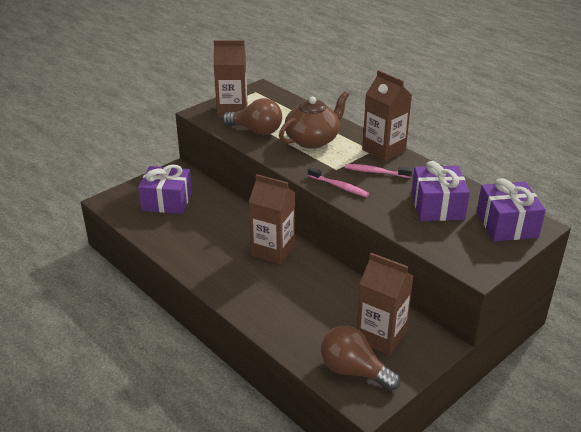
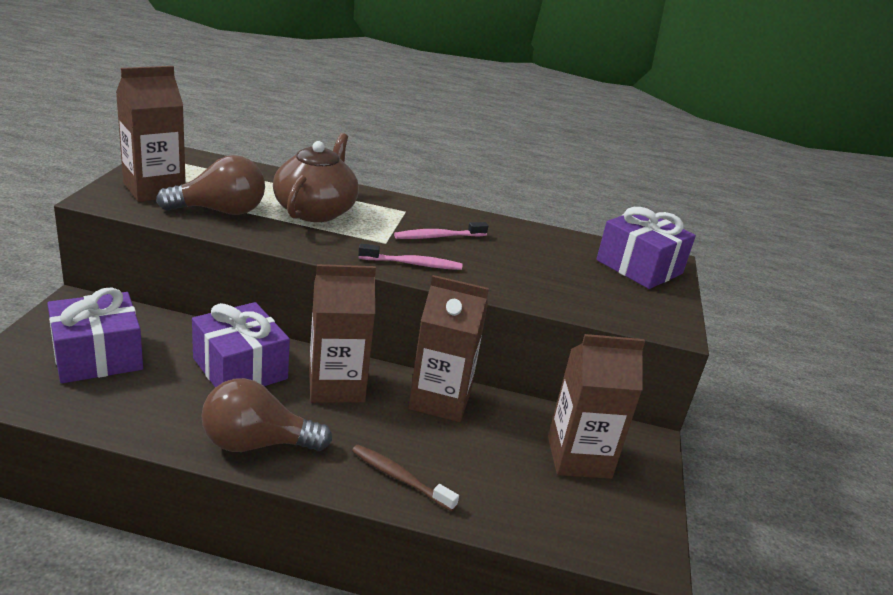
camera: 40 degrees left, 5 degrees down
brown light bulb [321,326,400,391] -> brown light bulb moved to [201,378,332,452]
brown carton [362,70,412,162] -> brown carton moved to [408,275,489,422]
purple gift [411,161,470,221] -> purple gift moved to [192,302,290,387]
none -> brown toothbrush [352,445,459,512]

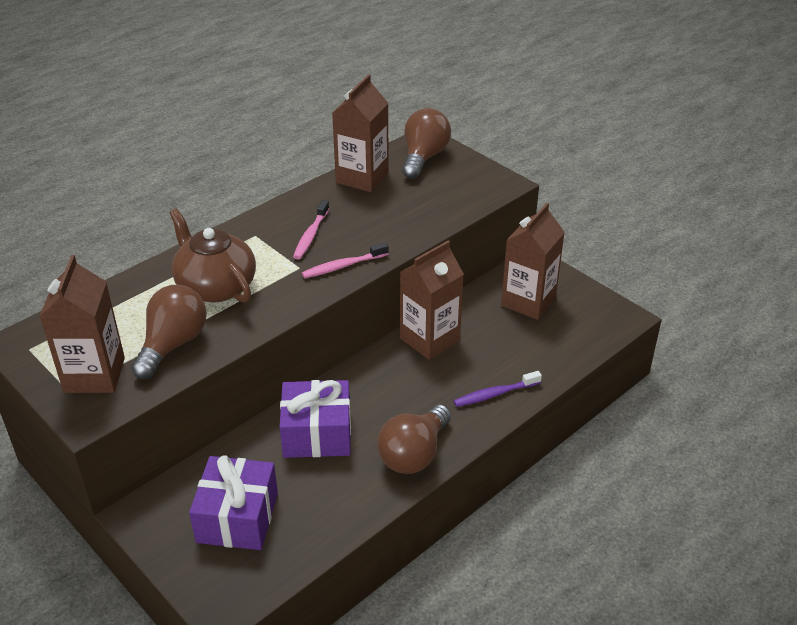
camera: 50 degrees left, 10 degrees up
brown carton [309,264,376,403] -> brown carton moved to [332,74,389,192]
brown toothbrush [352,445,459,512] -> purple toothbrush [454,371,542,407]
pink toothbrush [358,244,462,270] -> pink toothbrush turned 150 degrees counterclockwise [302,242,389,278]
purple gift [596,207,696,289] -> brown light bulb [402,108,451,179]

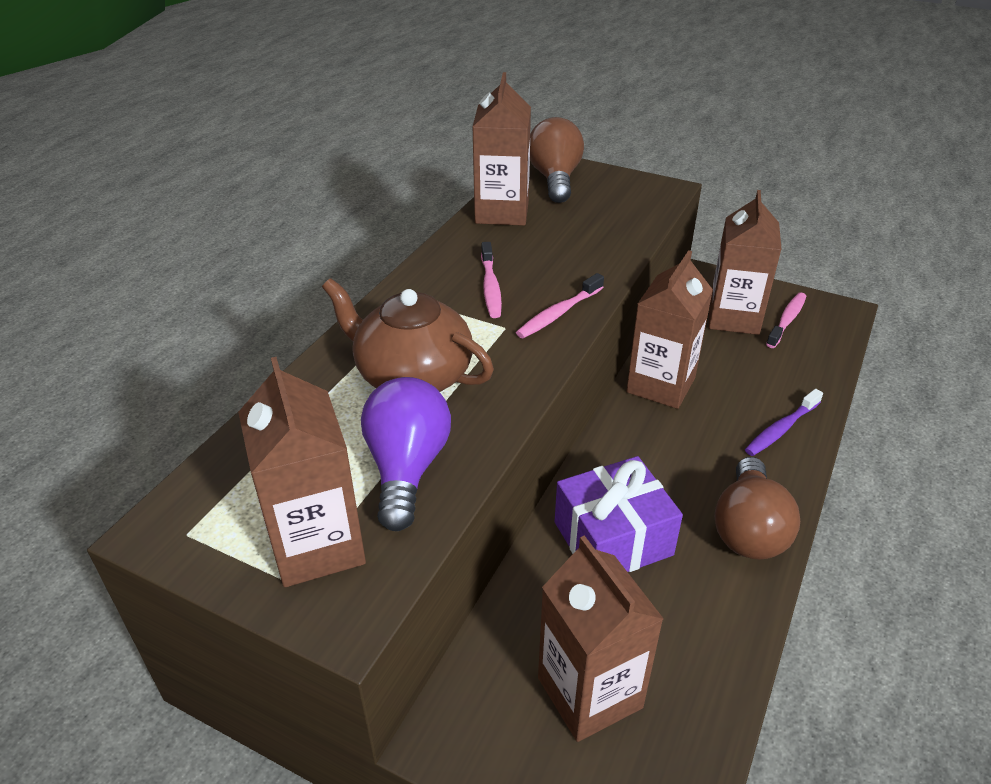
camera: 20 degrees left, 0 degrees up
brown light bulb [131,285,207,379] -> purple light bulb [361,377,451,531]
purple gift [189,455,278,550] -> brown carton [538,535,664,742]
none -> pink toothbrush [766,292,806,348]

